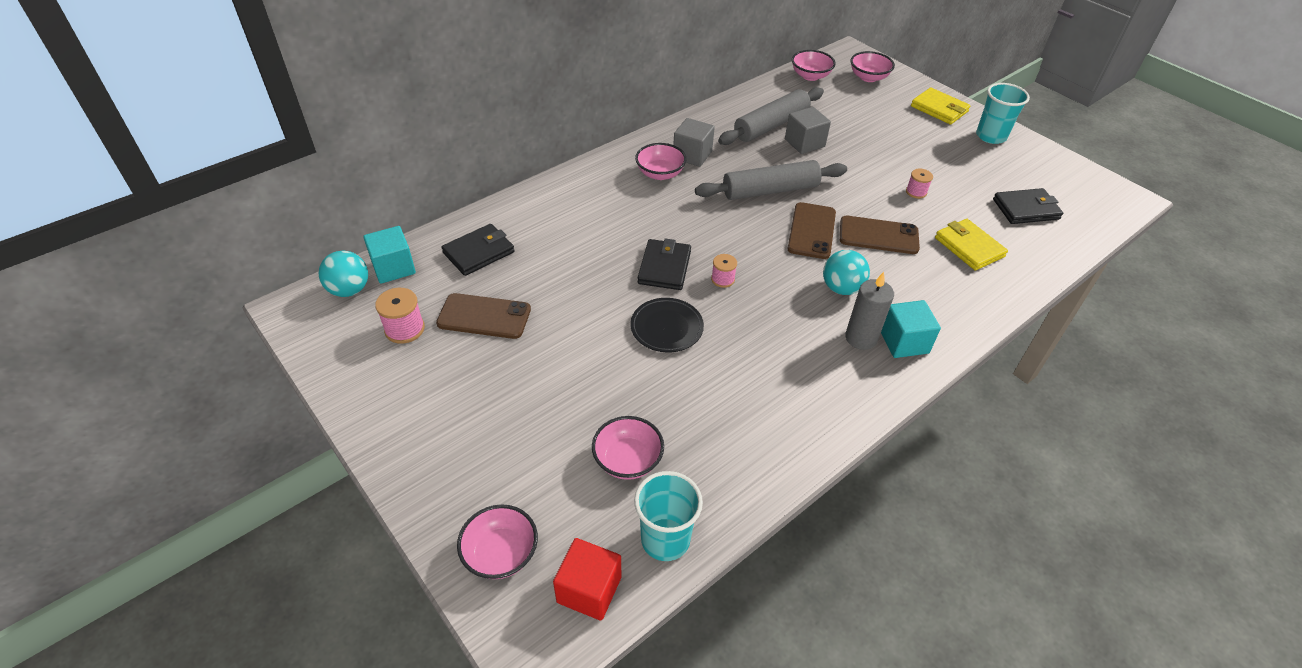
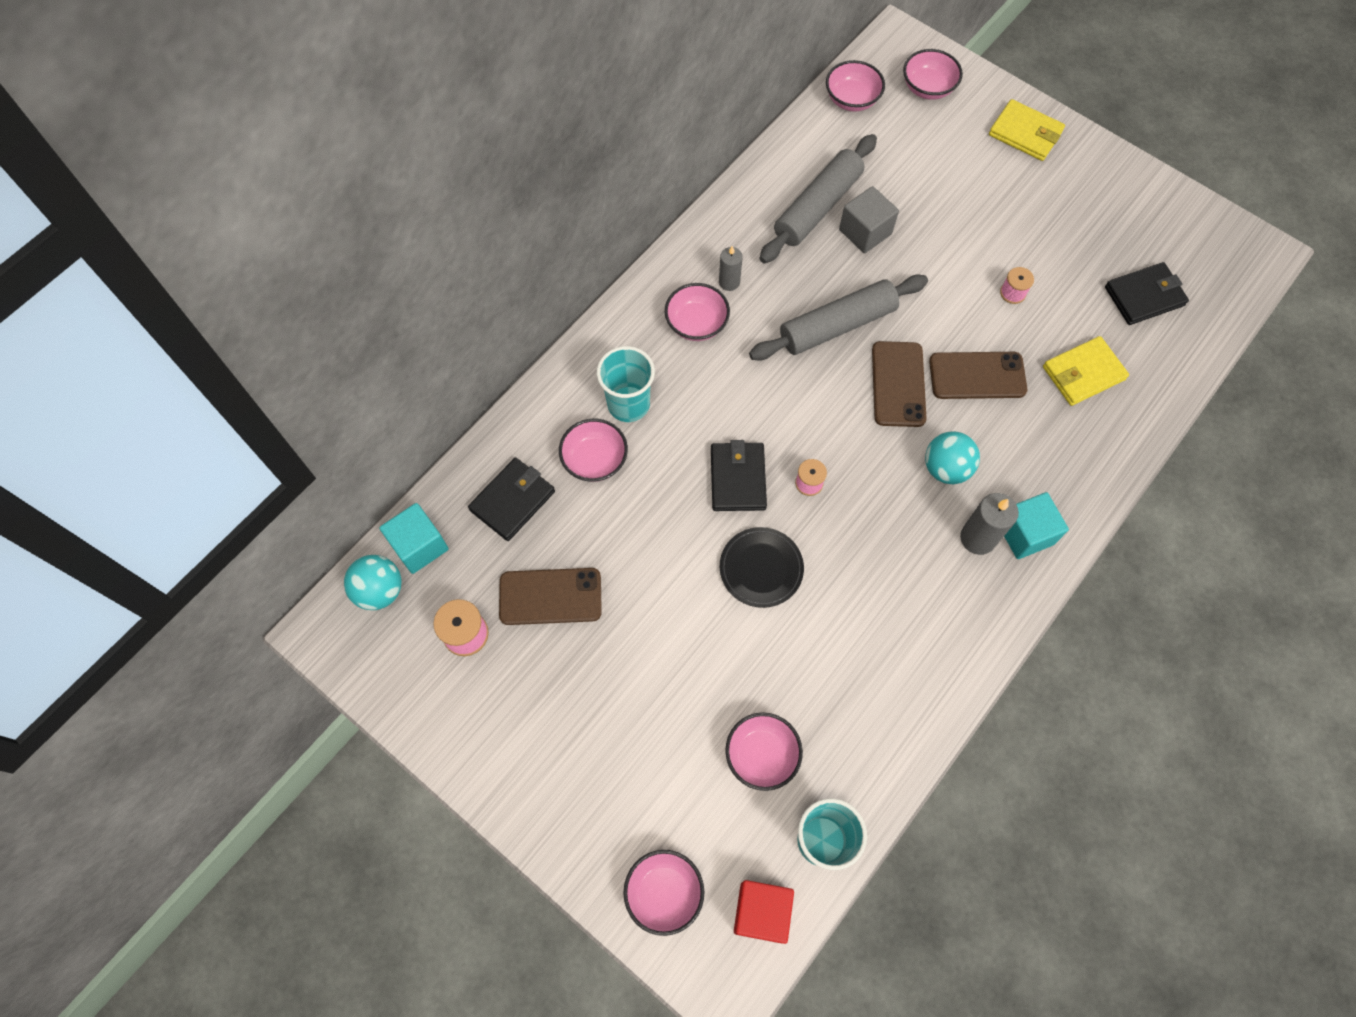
camera: 10 degrees left, 20 degrees up
grey cube [673,118,715,167] -> grey candle [719,246,743,291]
yellow wallet [935,219,1008,270] -> yellow wallet turned 75 degrees counterclockwise [1043,336,1129,406]
turquoise cup [976,83,1030,144] -> turquoise cup moved to [597,346,655,422]
none -> pink bowl [559,419,628,482]

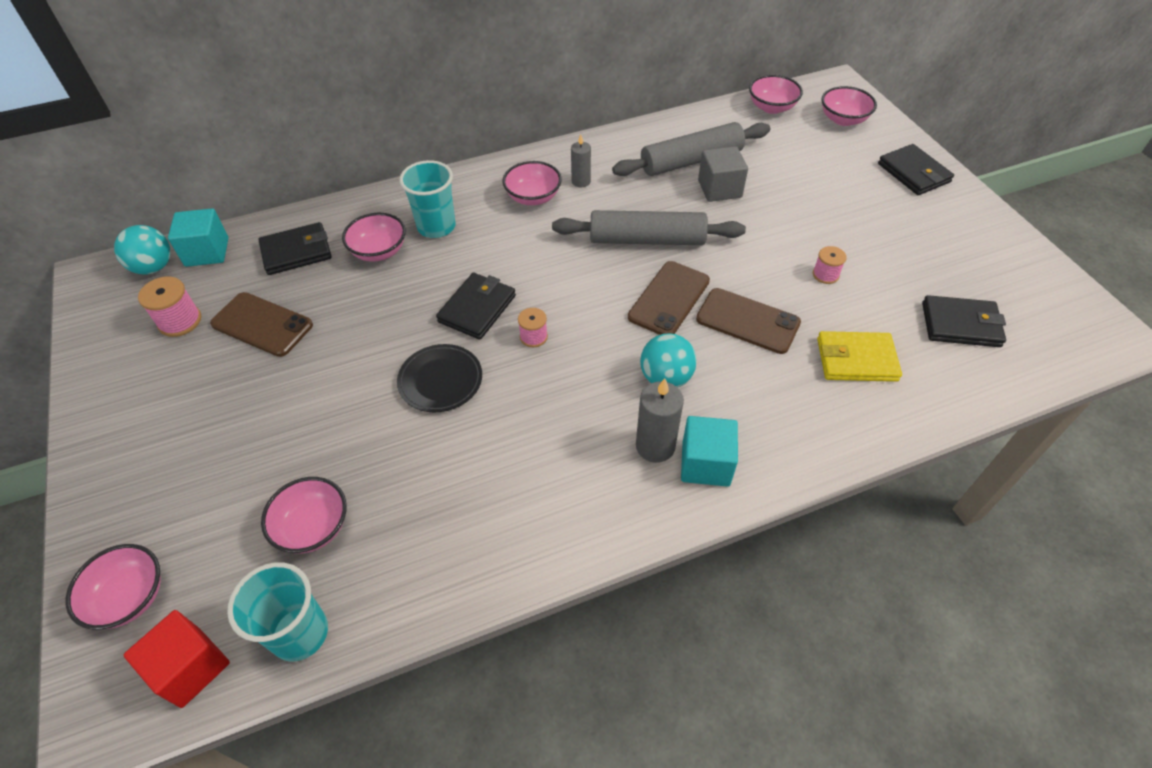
camera: 30 degrees right, 15 degrees down
yellow wallet [989,99,1065,161] -> black wallet [878,144,954,195]

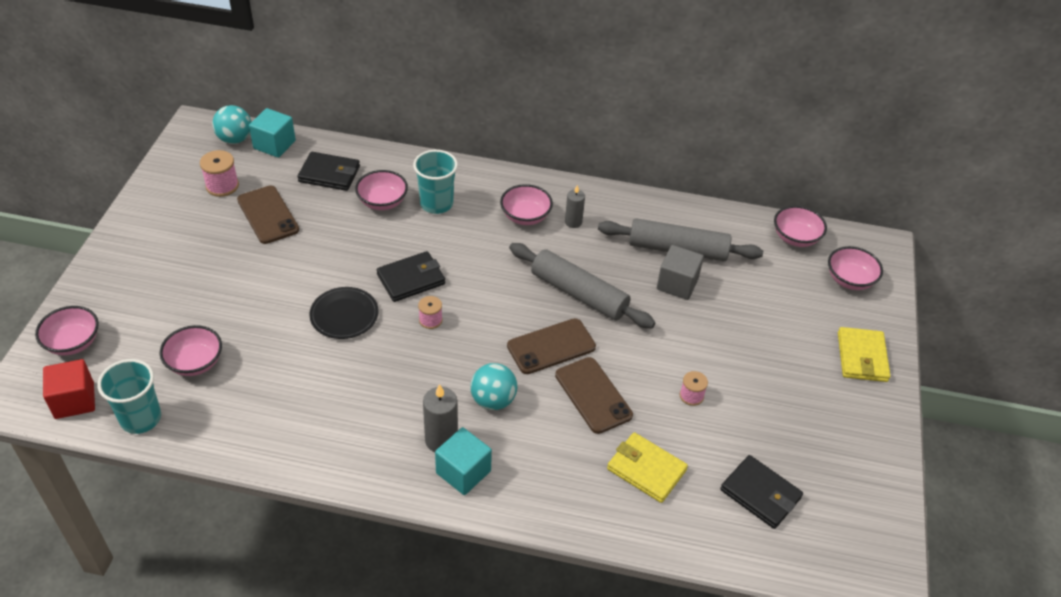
camera: 30 degrees right, 5 degrees down
black wallet [878,144,954,195] -> yellow wallet [838,327,891,382]

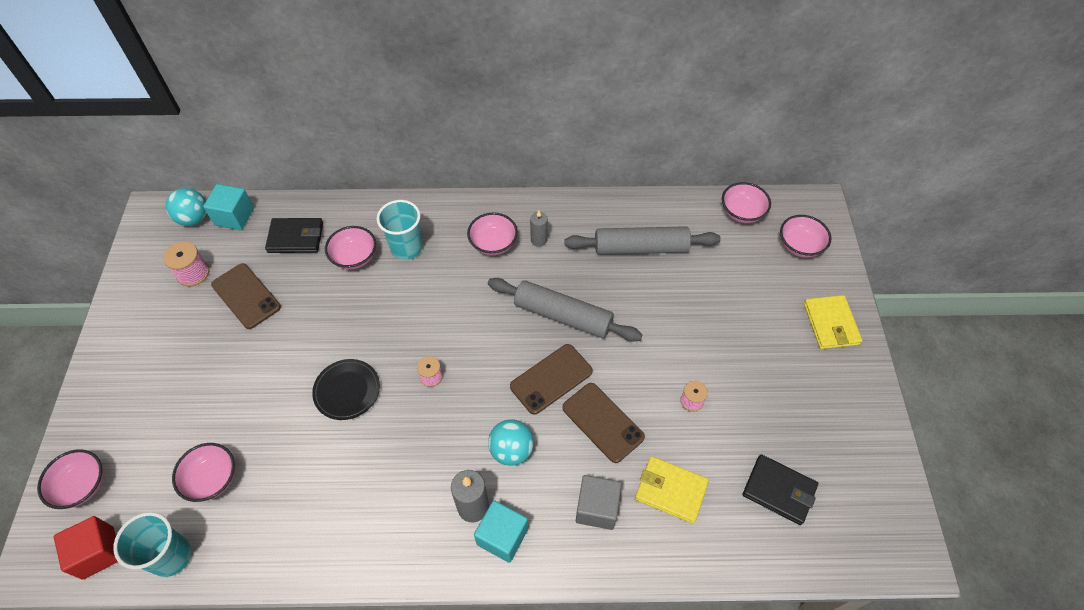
camera: 10 degrees left, 10 degrees up
black wallet [376,251,445,302] -> none
grey cube [657,245,704,300] -> grey cube moved to [576,475,622,530]

